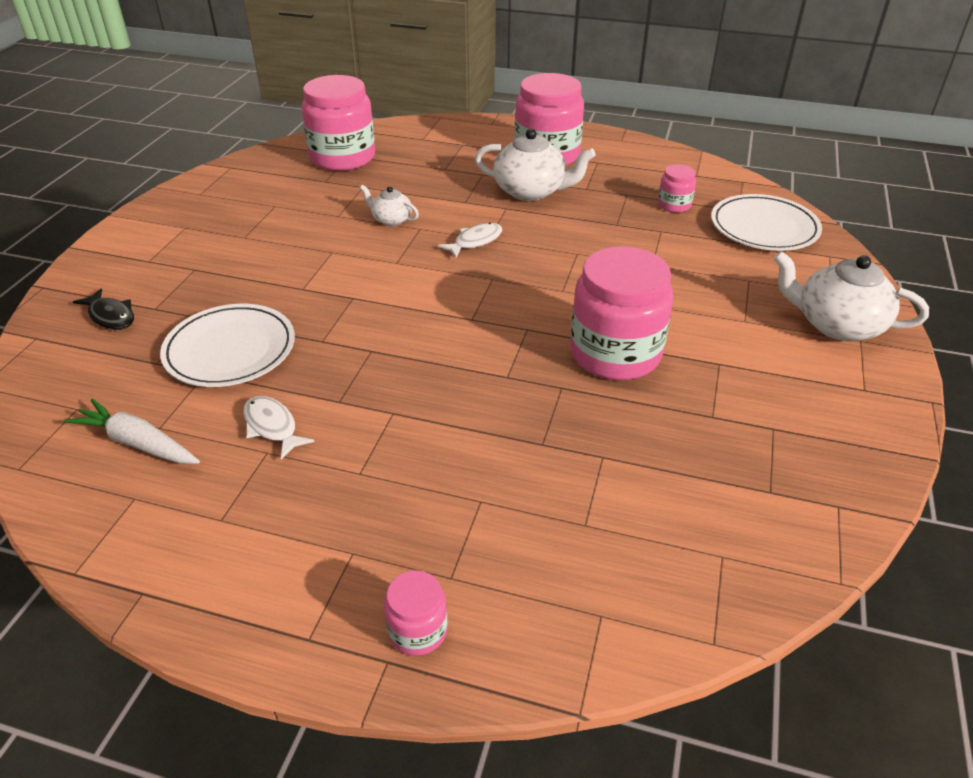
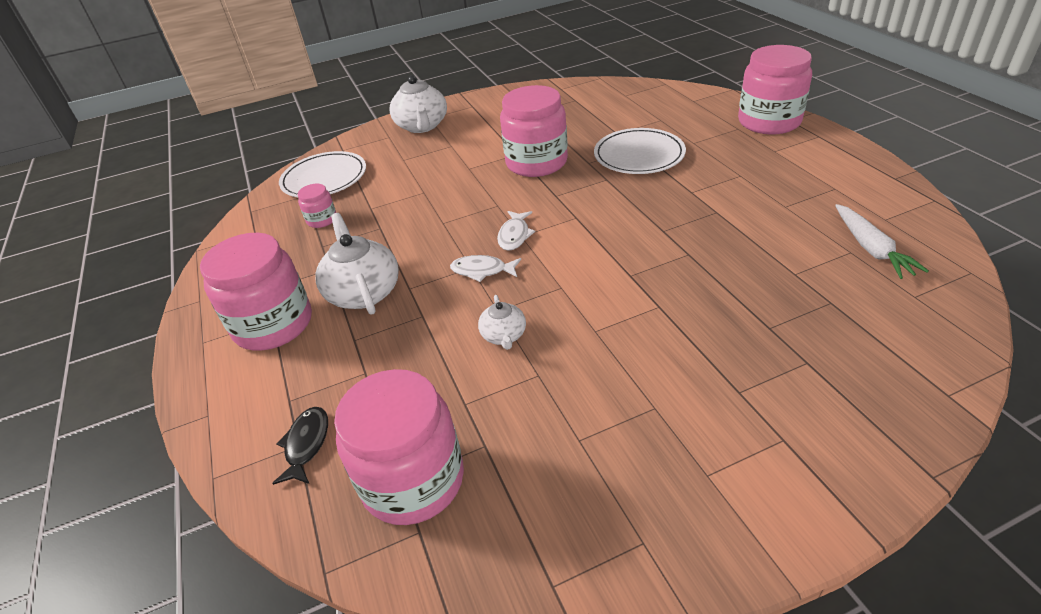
camera: 125 degrees left, 0 degrees up
black fish [73,288,134,330] -> black fish moved to [272,407,328,485]
white plate [160,304,295,387] -> white plate moved to [594,128,686,174]
white fish [243,396,314,459] -> white fish moved to [497,211,535,251]
pink jar [384,570,448,656] -> pink jar [738,45,812,134], size x2.14

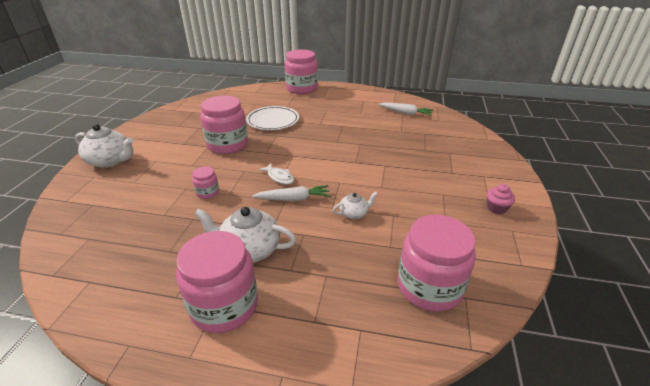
camera: 60 degrees left, 5 degrees down
black fish [272,407,328,485] -> none
white plate [279,151,366,197] -> none
pink jar [298,184,336,228] -> pink jar moved to [192,167,219,199]
white fish [450,255,521,282] -> white carrot [252,185,331,201]
white teapot [478,295,526,350] -> white teapot turned 45 degrees counterclockwise [332,192,378,219]
none -> pink cupcake [487,184,515,214]

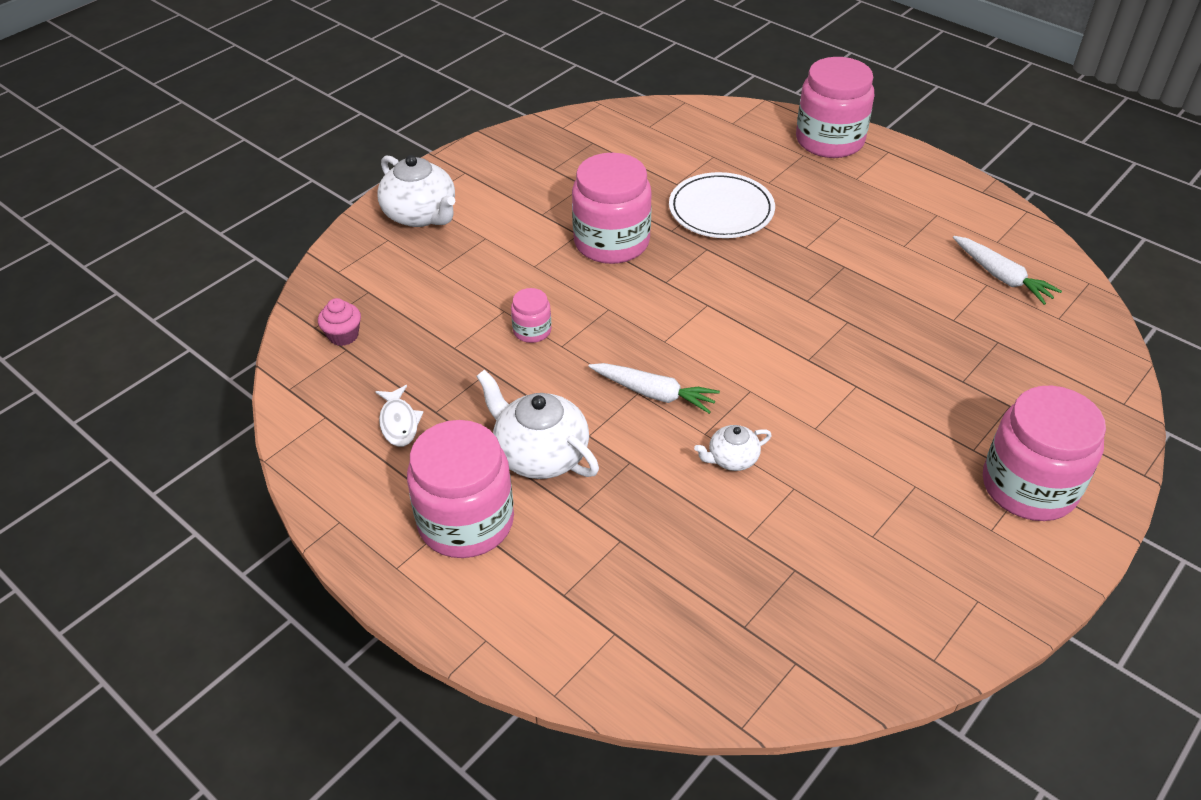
camera: 30 degrees right, 10 degrees up
white fish [258,163,294,184] -> white fish moved to [375,385,424,447]
white teapot [332,192,378,219] -> white teapot turned 150 degrees clockwise [694,425,772,471]
pink jar [398,215,476,312] -> pink jar moved to [983,386,1106,521]
pink cupcake [487,184,515,214] -> pink cupcake moved to [318,298,361,346]

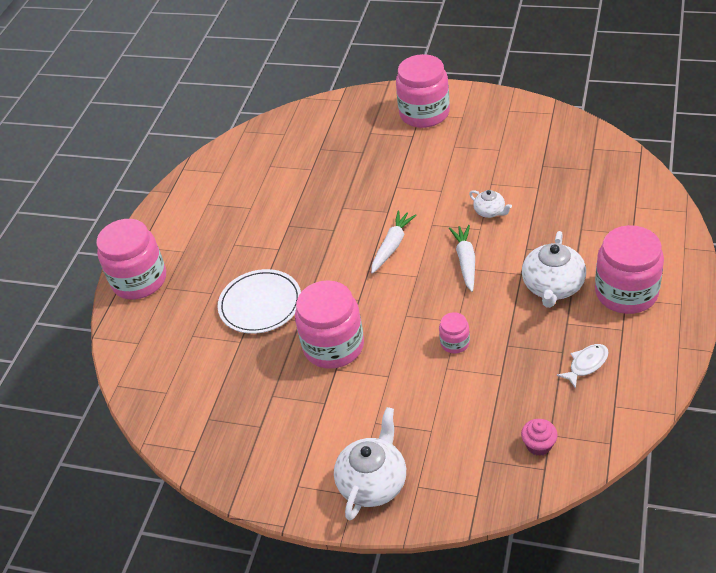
camera: 110 degrees left, 0 degrees up
white carrot [953,236,1062,305] -> white carrot moved to [371,211,417,274]

